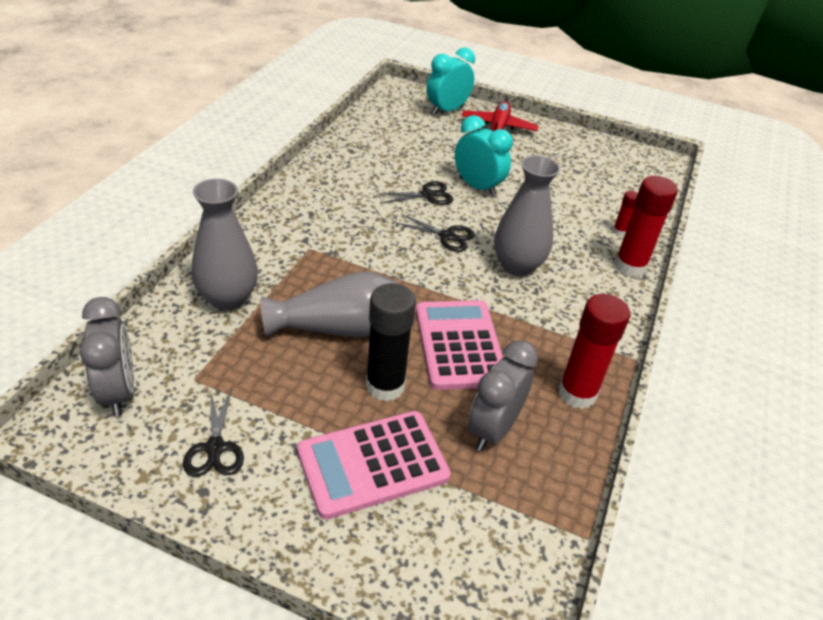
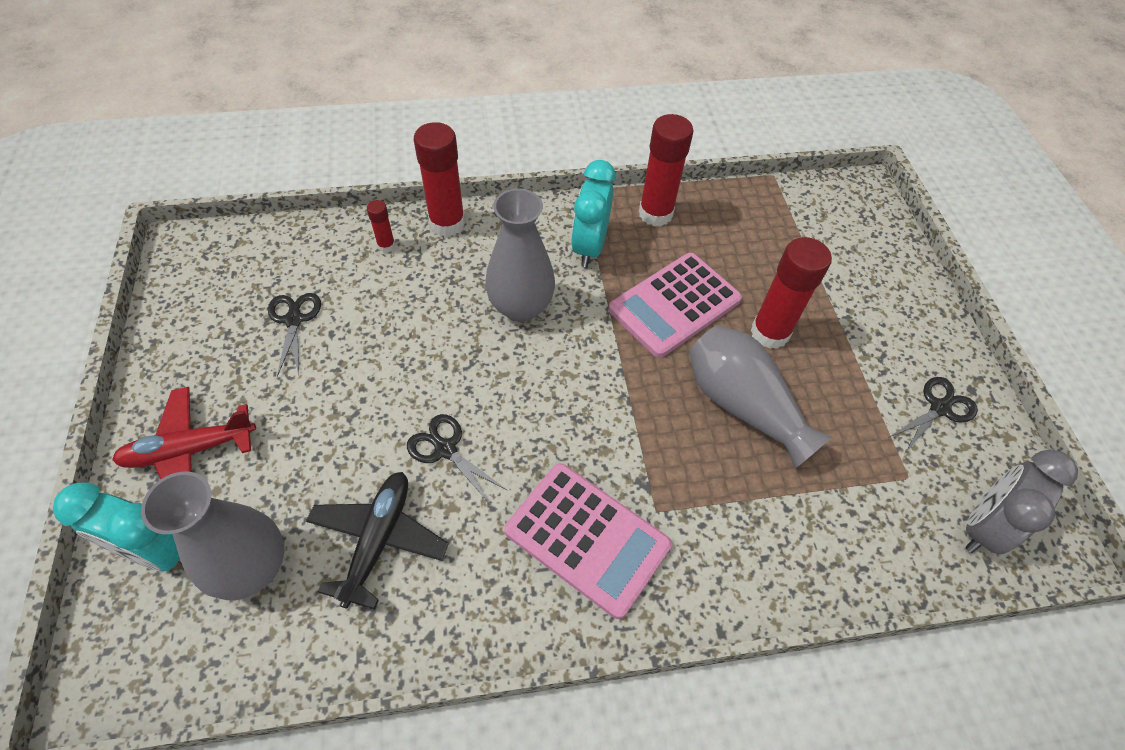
camera: 120 degrees left, 15 degrees up
grey vase [192,179,258,310] -> grey vase moved to [141,472,284,600]
pink calculator [297,411,451,519] -> pink calculator moved to [505,463,672,619]
black glue stick [366,283,416,402] -> red glue stick [751,237,832,349]
black scissors [396,214,475,252] -> black scissors moved to [268,293,321,377]
turquoise clock [455,115,513,197] -> turquoise clock moved to [571,160,616,267]
grey clock [468,340,538,451] -> none
none -> black plane [306,472,449,609]

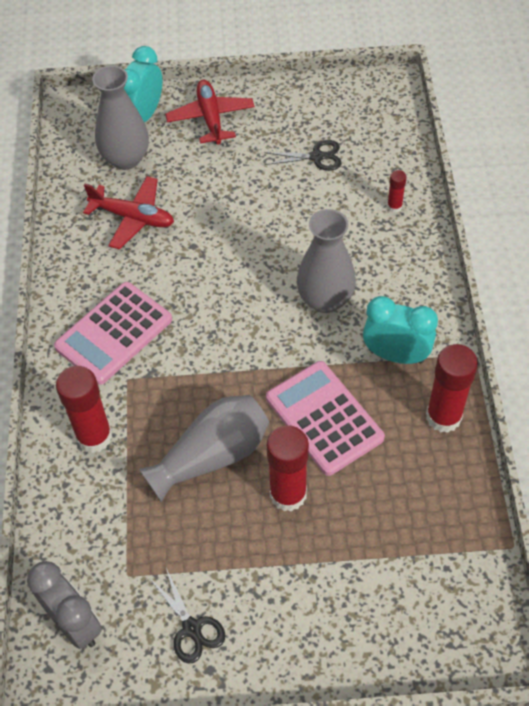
camera: 100 degrees right, 0 degrees up
black plane [306,472,449,609] -> red plane [83,176,174,250]
black scissors [407,414,507,505] -> none
red glue stick [414,122,465,237] -> red glue stick moved to [56,366,112,453]

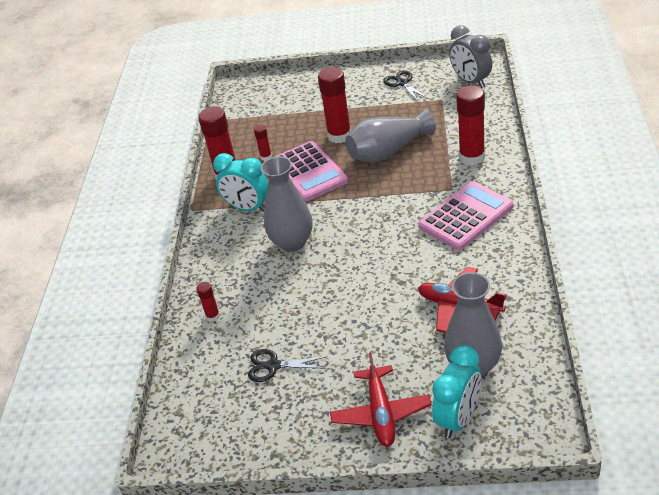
camera: 170 degrees left, 15 degrees down
none -> red glue stick [254,125,272,161]

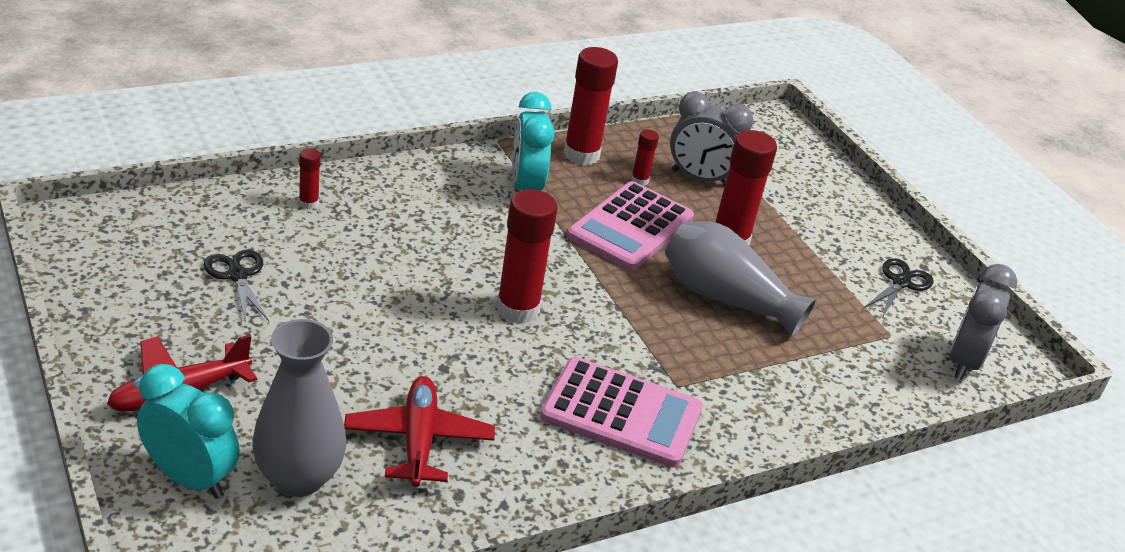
camera: 50 degrees right, 5 degrees down
grey vase [261,156,312,252] -> none
turquoise clock [432,345,481,438] -> turquoise clock turned 150 degrees counterclockwise [137,364,240,499]
red glue stick [456,85,485,166] -> red glue stick moved to [496,189,558,324]
none -> grey clock [670,92,753,187]

